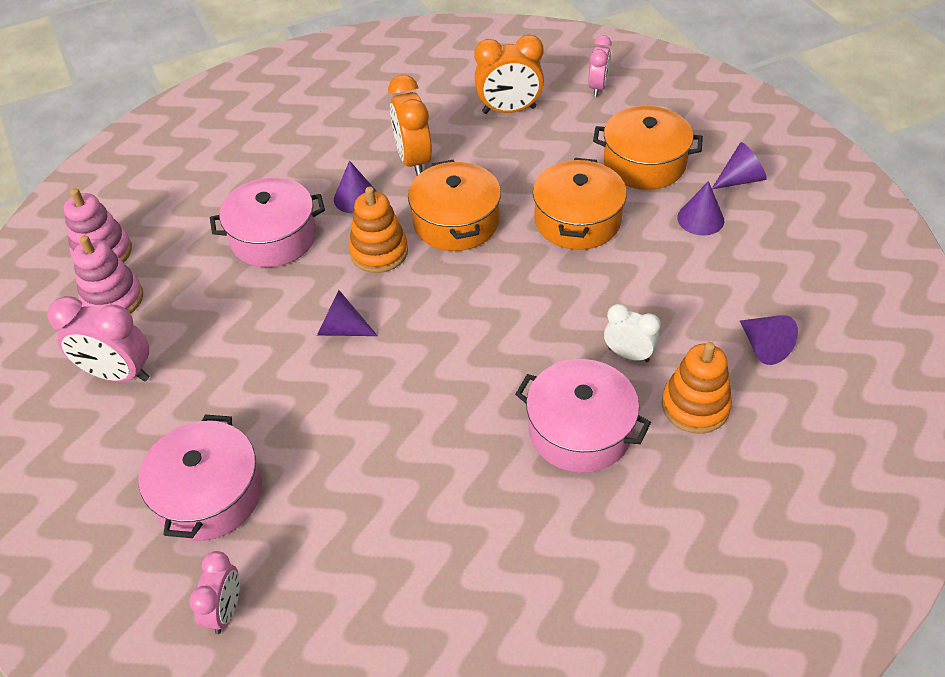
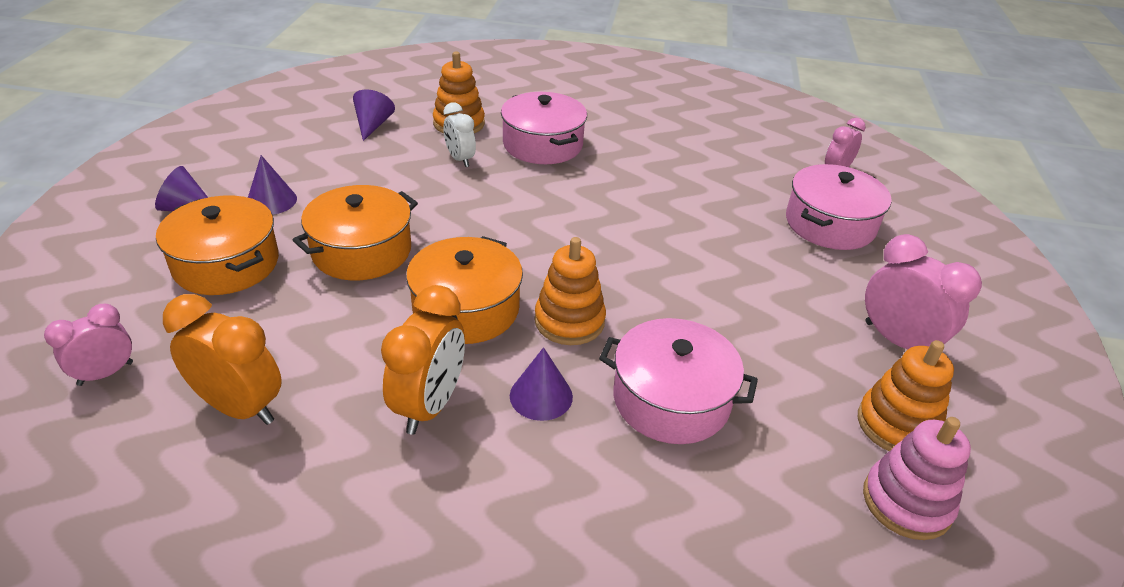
camera: 150 degrees left, 10 degrees down
pink stacking toy [73,235,143,314] -> orange stacking toy [858,340,954,451]
purple cone [317,290,378,336] -> none

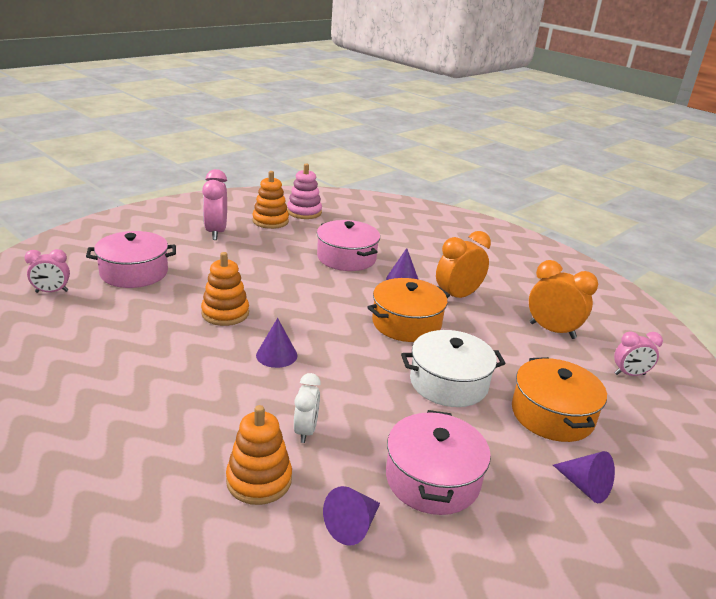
camera: 145 degrees left, 10 degrees down
orange clock [163,294,282,425] -> orange clock turned 150 degrees clockwise [529,260,598,339]
purple cone [248,155,297,215] -> purple cone moved to [256,318,297,368]
orange pot [293,185,418,281] -> white pot [401,330,506,407]
pink pot [501,92,587,164] -> pink pot moved to [386,410,491,515]
orange stacking toy [534,237,606,345] -> orange stacking toy moved to [201,252,249,326]

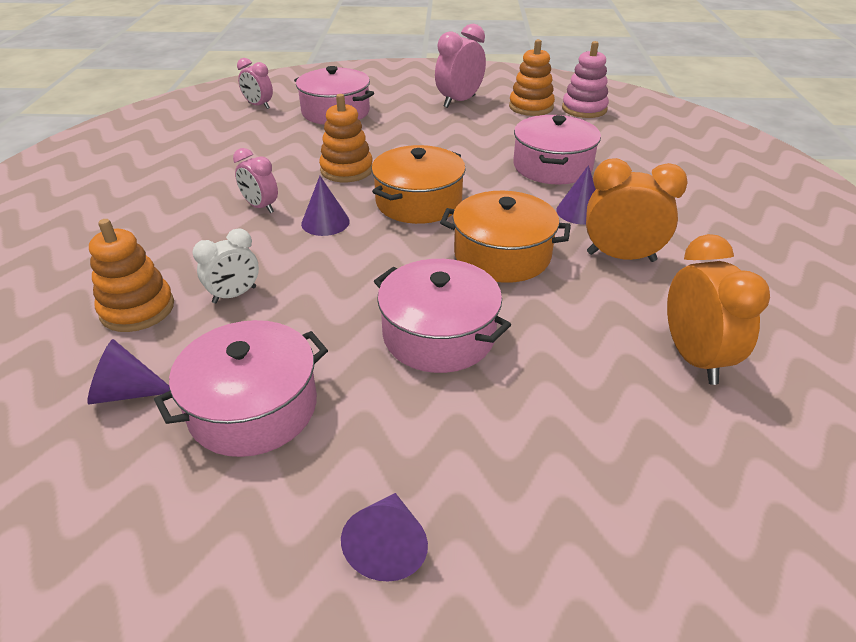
camera: 50 degrees right, 10 degrees up
white pot [401,330,506,407] -> pink pot [374,259,511,373]
orange pot [512,357,607,442] -> orange pot moved to [371,145,466,224]
pink clock [614,331,663,376] -> pink clock moved to [233,148,278,213]

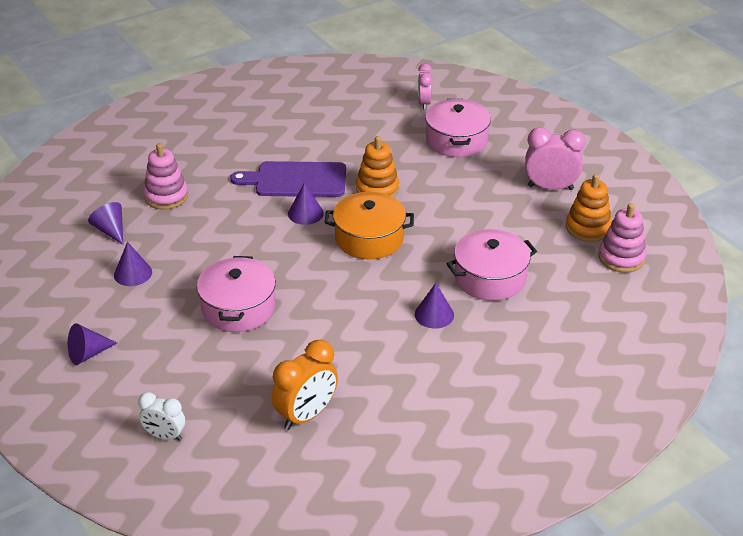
camera: 55 degrees right, 0 degrees up
orange stacking toy [89,219,174,332] -> pink stacking toy [144,143,188,210]
pink pot [154,320,328,457] -> purple cone [114,242,152,286]
white clock [193,228,259,303] -> white clock moved to [138,392,185,441]
pink clock [233,148,278,213] -> purple cutting board [230,161,346,197]
orange pot [440,191,571,283] -> none
orange clock [586,158,688,262] -> none

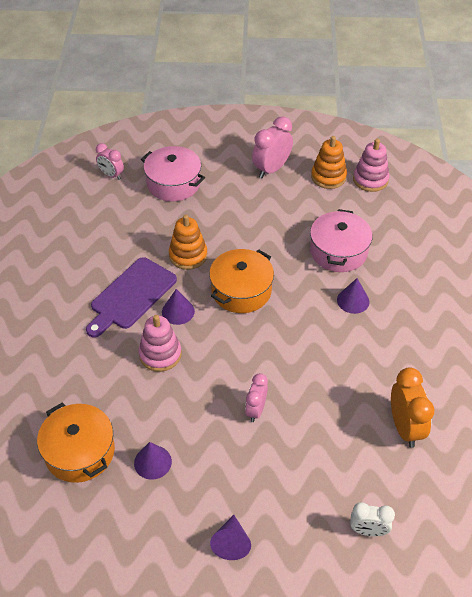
camera: 55 degrees left, 10 degrees up
purple cone [88,202,123,245] -> orange pot [37,403,115,483]
white clock [138,392,185,441] -> white clock turned 45 degrees clockwise [350,502,395,536]
pink stacking toy [144,143,188,210] -> pink stacking toy moved to [139,315,182,372]
pink pot [197,256,276,332] -> pink clock [245,373,268,422]

